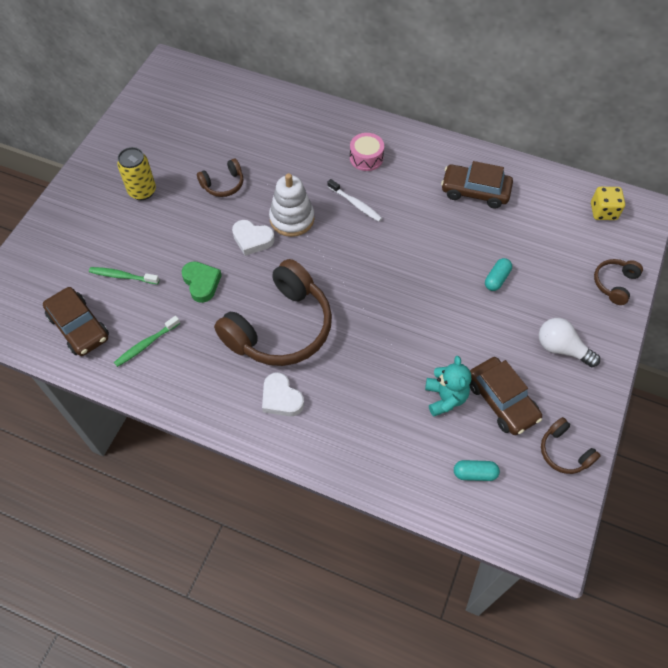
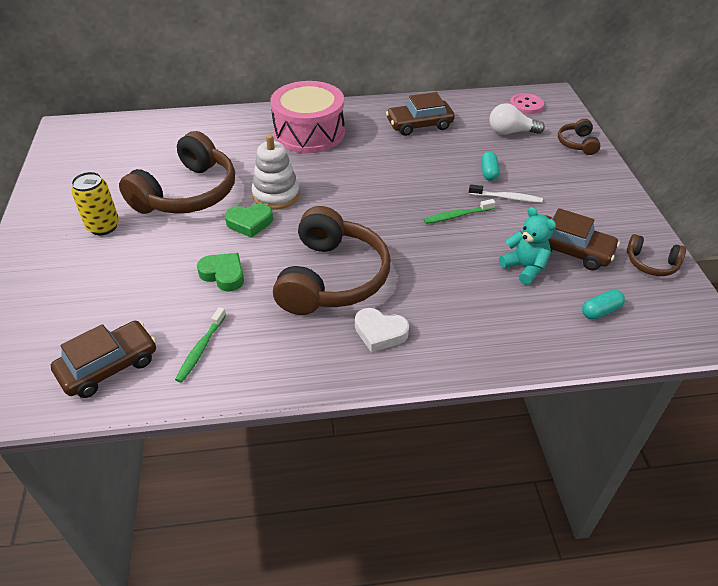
camera: 30 degrees left, 15 degrees down
brown car [43,287,109,356] -> brown car turned 60 degrees counterclockwise [51,321,156,398]
green toothbrush [89,267,159,284] -> green toothbrush moved to [423,199,495,224]
brown headphones [197,158,243,197] -> brown headphones [119,131,235,214], size x2.18
white heart [232,220,275,256] -> green heart [225,204,273,238]
white toothbrush [327,179,382,222] -> white toothbrush moved to [469,184,543,203]
pink drum [350,133,384,171] -> pink drum [270,81,345,153], size x2.12
white light bulb [539,318,600,367] -> white light bulb moved to [489,103,545,135]
yellow dice [591,187,625,220] -> pink button [510,93,544,114]

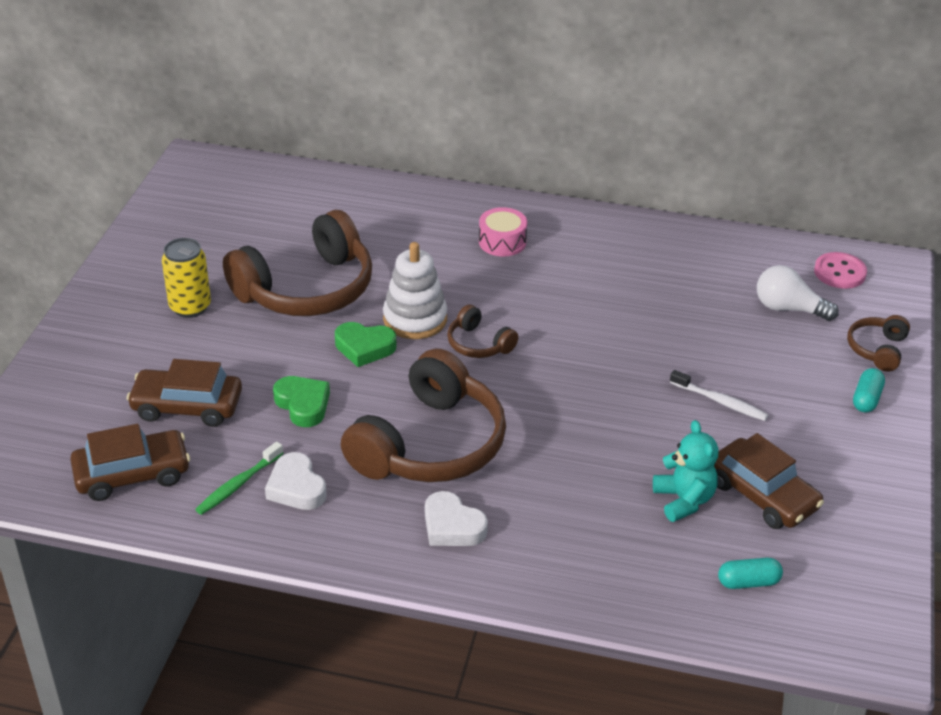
camera: 20 degrees right, 5 degrees down
pink drum [270,81,345,153] -> pink drum [479,207,527,257], size x0.47
brown car [386,92,455,136] -> brown car moved to [127,359,242,427]
green toothbrush [423,199,495,224] -> none
turquoise capsule [481,151,500,181] -> turquoise capsule moved to [853,368,885,413]
brown headphones [627,234,686,276] -> brown headphones moved to [447,304,518,358]
none -> white heart [265,452,327,510]

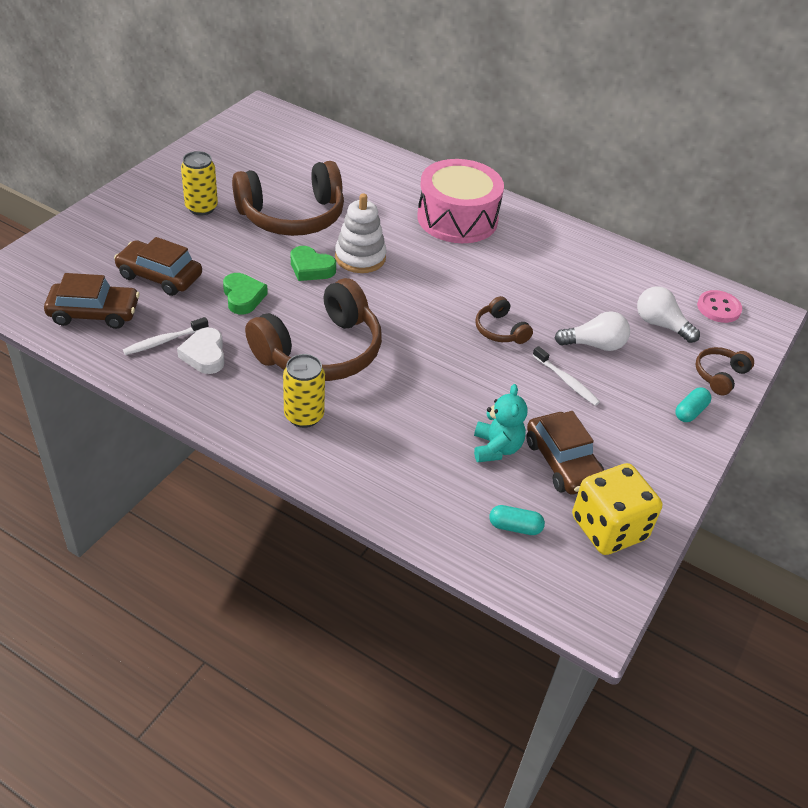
camera: 15 degrees right, 5 degrees up
green toothbrush [195,442,283,515] -> white toothbrush [123,317,208,355]
white heart [425,491,488,546] -> yellow can [283,354,325,428]
brown headphones [447,304,518,358] -> brown headphones moved to [475,296,533,344]
pink drum [479,207,527,257] -> pink drum [417,159,504,243], size x2.12
none -> white light bulb [554,311,630,351]
none -> yellow dice [572,463,662,555]

